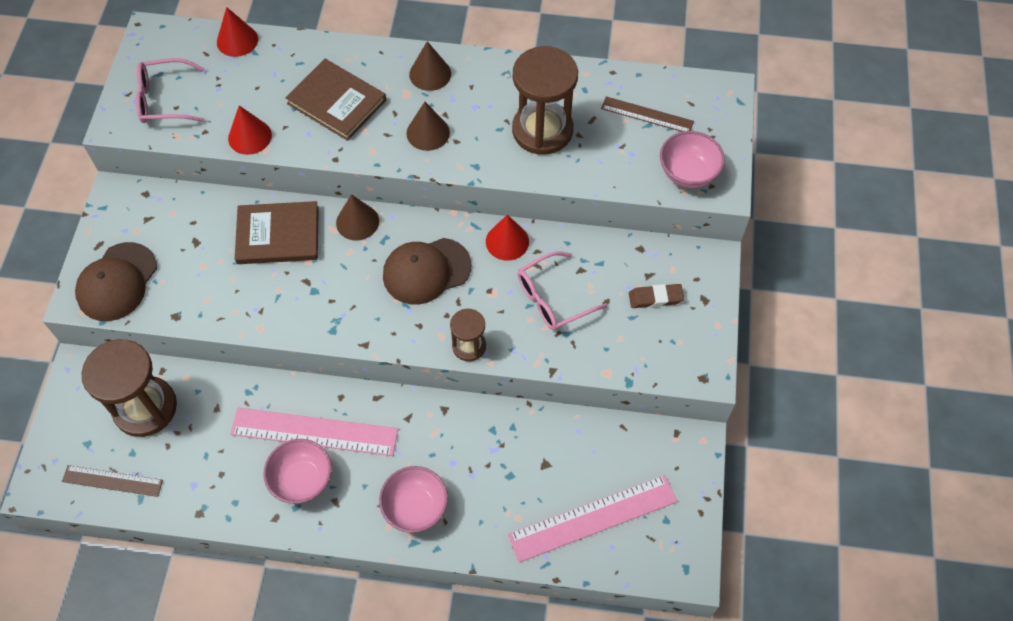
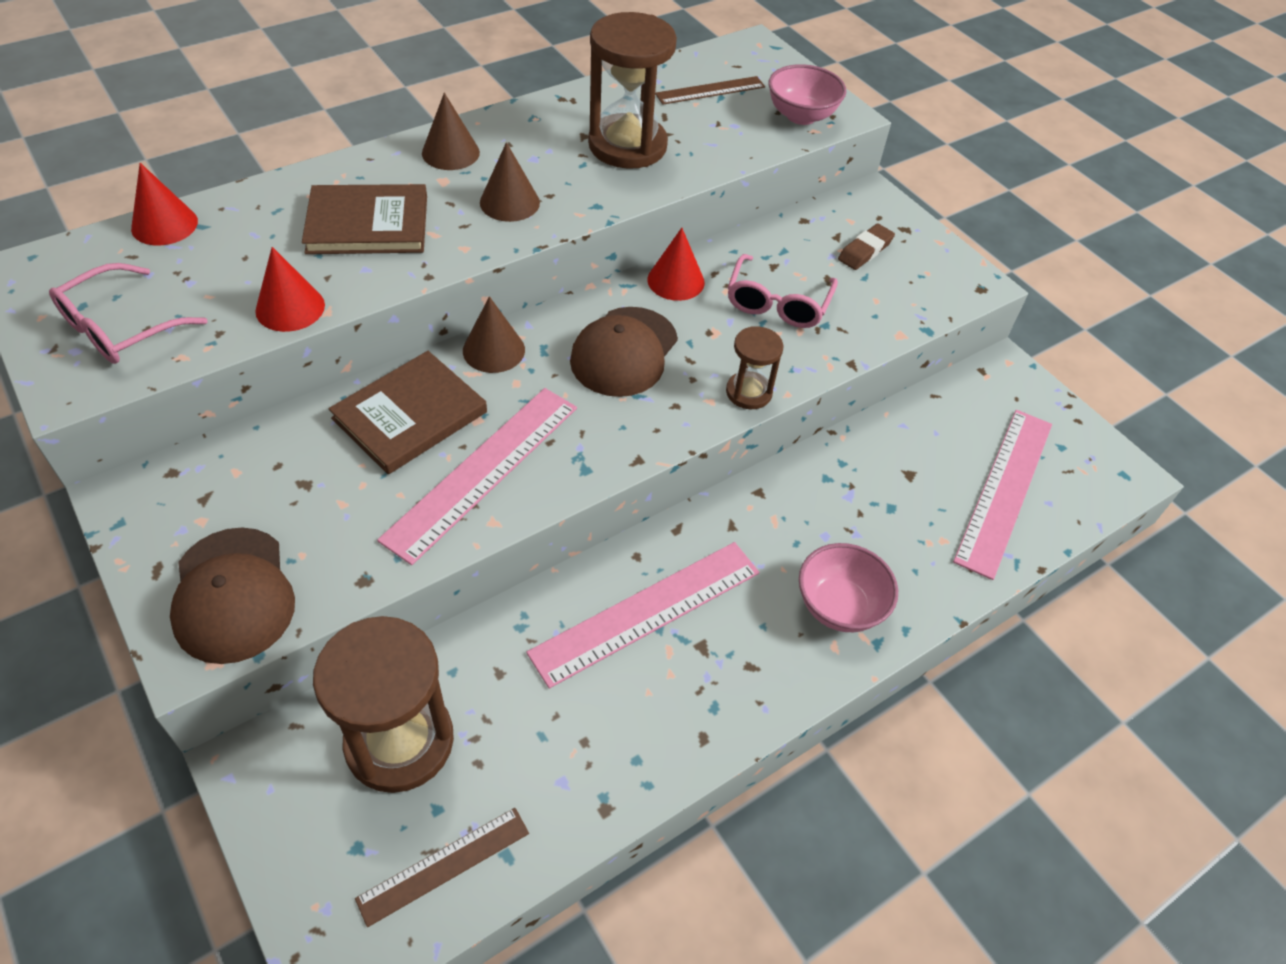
camera: 45 degrees left, 10 degrees down
pink bowl [263,439,332,504] -> none
none -> pink ruler [377,388,577,565]

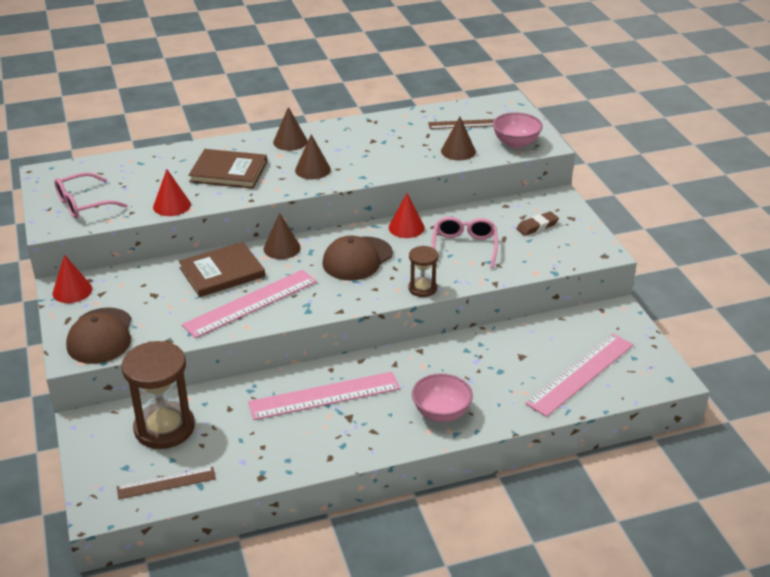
camera: 20 degrees right, 15 degrees down
red cone [131,163,198,245] -> red cone moved to [53,255,92,303]
brown hourglass [588,12,677,169] -> none
pink glasses [728,254,838,328] -> pink glasses turned 150 degrees clockwise [432,217,498,268]
none -> brown cone [441,117,476,160]

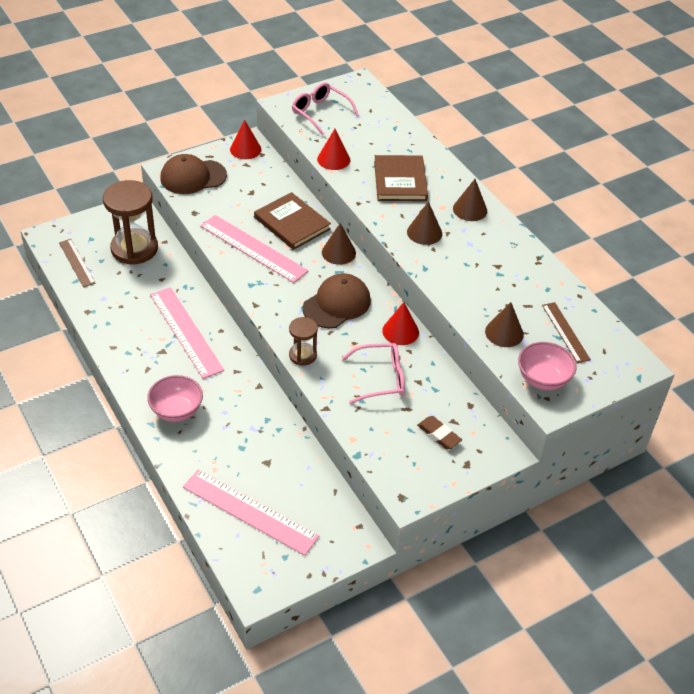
camera: 75 degrees right, 10 degrees up
brown cap [322,235,393,281] -> brown cap turned 105 degrees clockwise [303,273,371,328]

